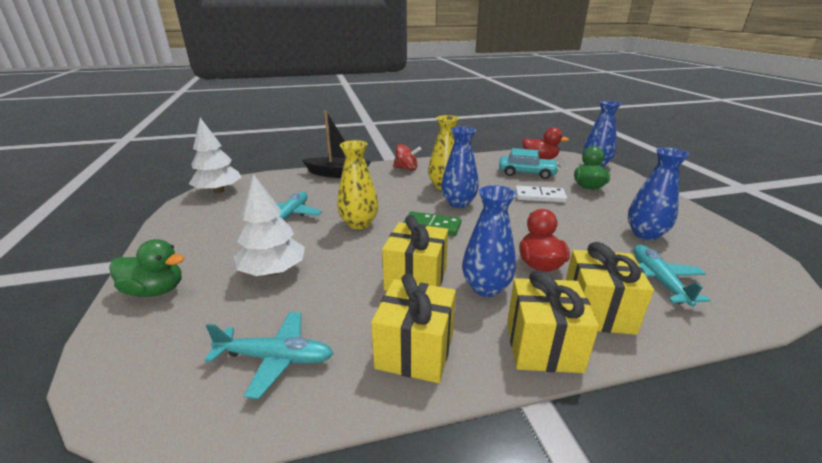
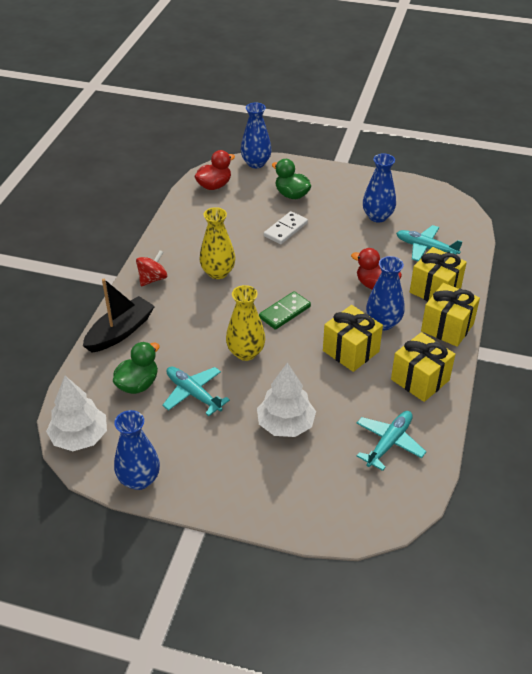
camera: 60 degrees left, 15 degrees up
green duck [109,239,184,297] -> green duck moved to [113,342,160,394]
blue vase [441,126,479,208] -> blue vase moved to [114,410,160,490]
turquoise car [499,148,559,179] -> none

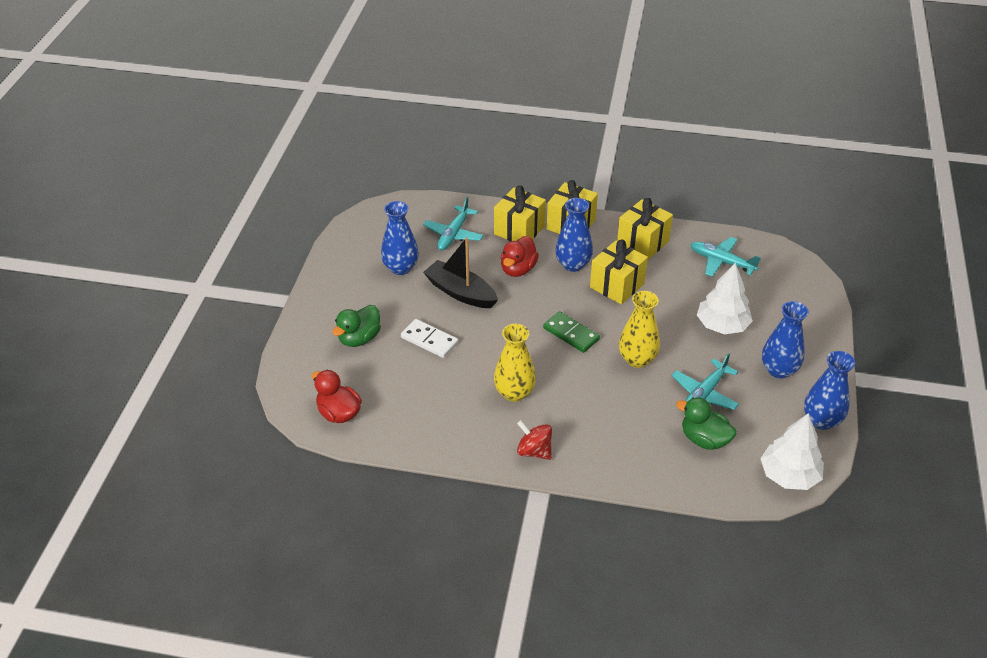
camera: 95 degrees left, 0 degrees up
black boat [83,279,155,353] -> black boat moved to [423,237,498,308]
blue vase [241,103,272,168] -> blue vase moved to [762,301,809,379]

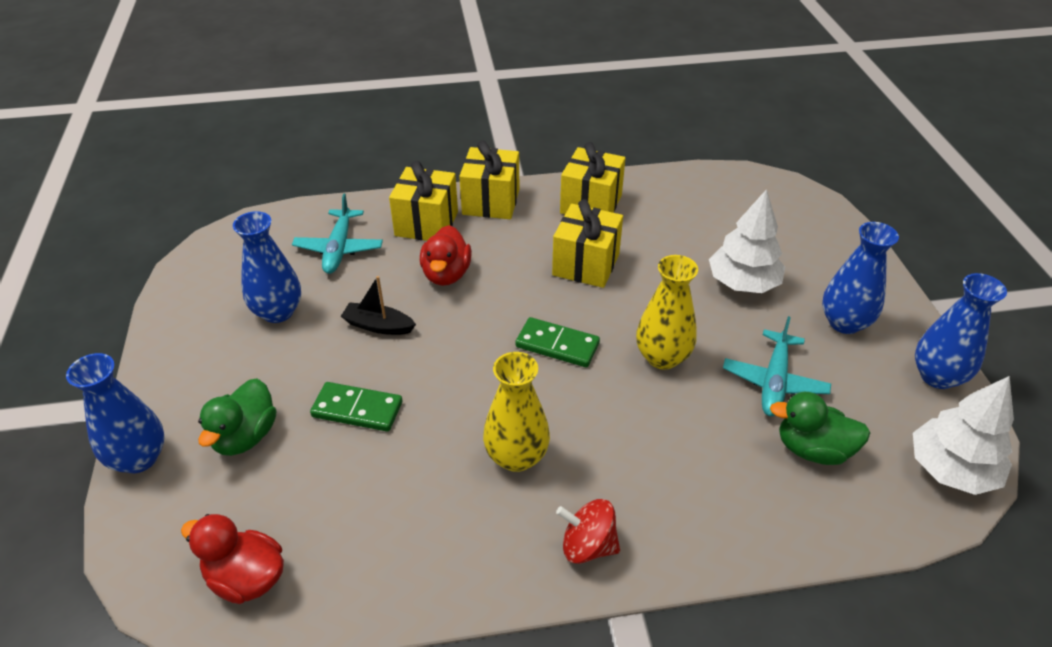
camera: 20 degrees left, 0 degrees up
white domino [401,319,458,358] -> green domino [310,382,403,432]
black boat [423,237,498,308] -> black boat [341,276,416,335], size x0.61
blue vase [555,198,593,272] -> blue vase moved to [66,353,165,473]
turquoise plane [690,237,761,277] -> none

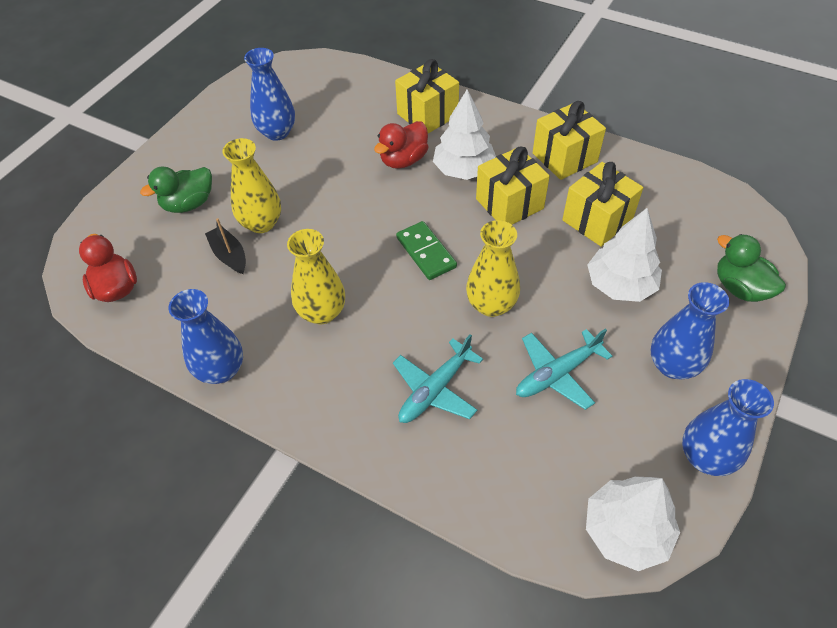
camera: 40 degrees right, 10 degrees up
blue vase [66,353,165,473] -> blue vase moved to [169,289,243,384]
turquoise plane [292,193,383,274] -> turquoise plane moved to [393,334,483,423]
green domino [310,382,403,432] -> yellow vase [223,138,281,233]
black boat [341,276,416,335] -> black boat moved to [205,218,246,274]
yellow gift [459,140,519,219] -> yellow gift moved to [562,162,643,247]
red spinning top [556,499,620,564] -> none
green duck [770,392,870,465] -> green duck moved to [717,234,786,302]
none -> white tree [433,89,496,180]

